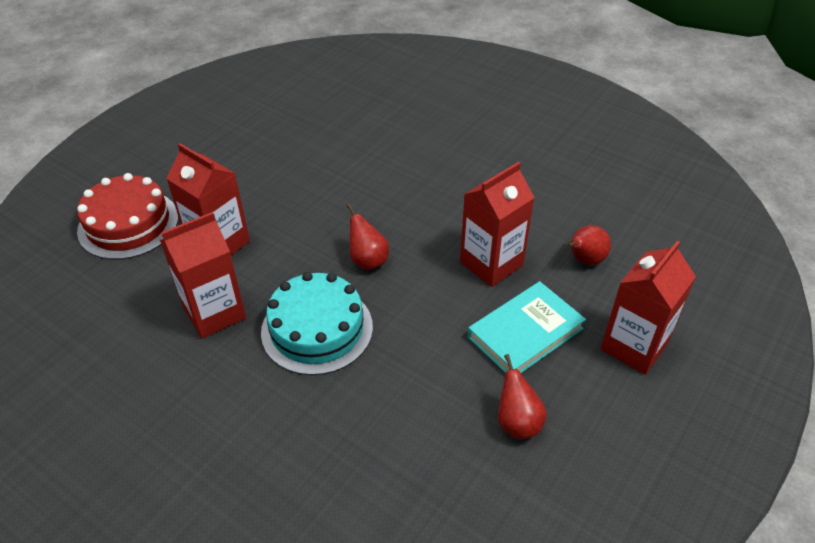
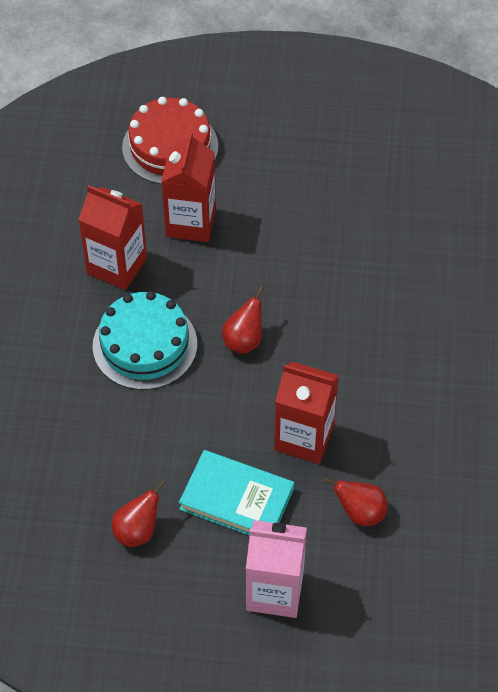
camera: 60 degrees right, 10 degrees up
red carton [600,241,696,375] -> pink carton [246,520,307,618]

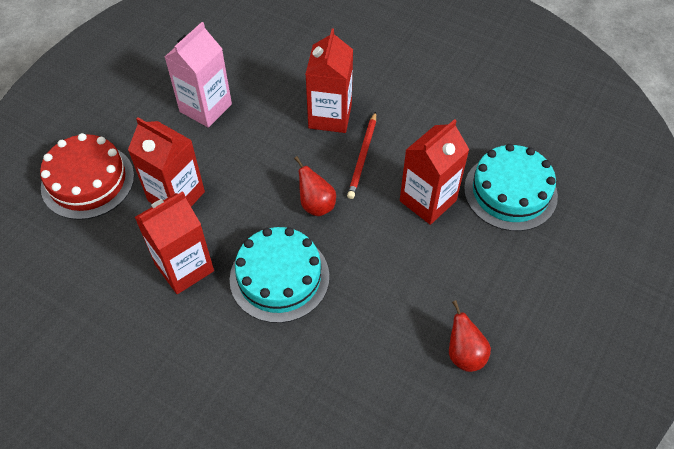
camera: 65 degrees left, 0 degrees up
turquoise book [179,450,294,536] -> none
pink carton [246,520,307,618] -> pink carton moved to [165,22,232,128]
red pear [323,477,388,526] -> turquoise cake [464,144,558,231]
none -> red carton [306,28,353,133]
none -> red pencil [347,112,376,199]

